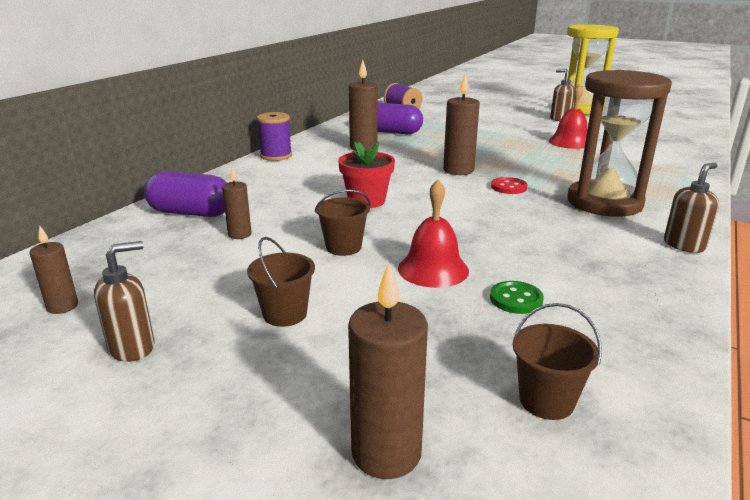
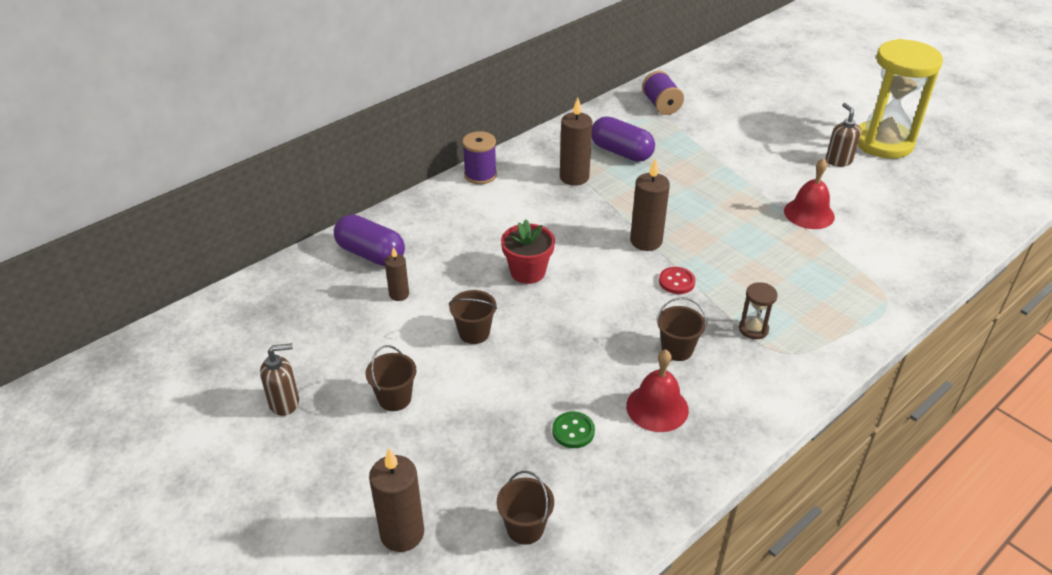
camera: 20 degrees right, 15 degrees up
brown candle [29,225,78,314] -> none
red bell [398,180,469,288] -> red bell moved to [626,349,689,432]
brown hourglass [567,70,672,217] -> brown hourglass [739,282,778,340], size x0.40
brown soap dispenser [664,163,719,253] -> none
none -> brown bucket [657,297,707,361]

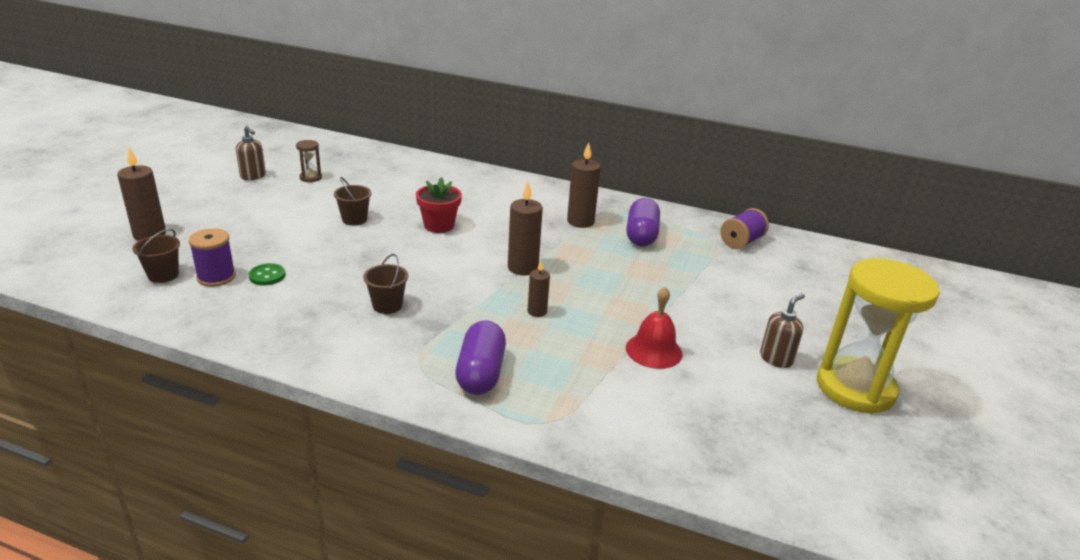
camera: 60 degrees right, 10 degrees down
purple capsule [334,214,405,266] -> purple capsule moved to [455,321,506,395]
brown bucket [366,345,417,411] -> none
brown candle [385,247,409,301] -> brown candle moved to [528,260,550,317]
purple spool [462,131,497,185] -> purple spool moved to [189,228,236,287]
red bell [626,349,689,432] -> none
red button [659,267,696,294] -> none
brown hourglass [739,282,778,340] -> brown hourglass moved to [296,140,322,182]

